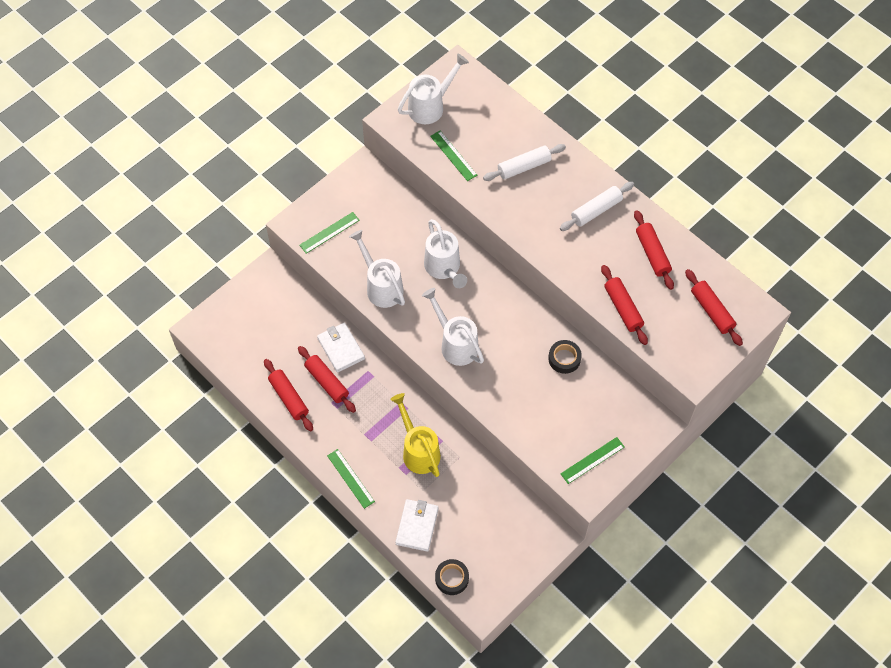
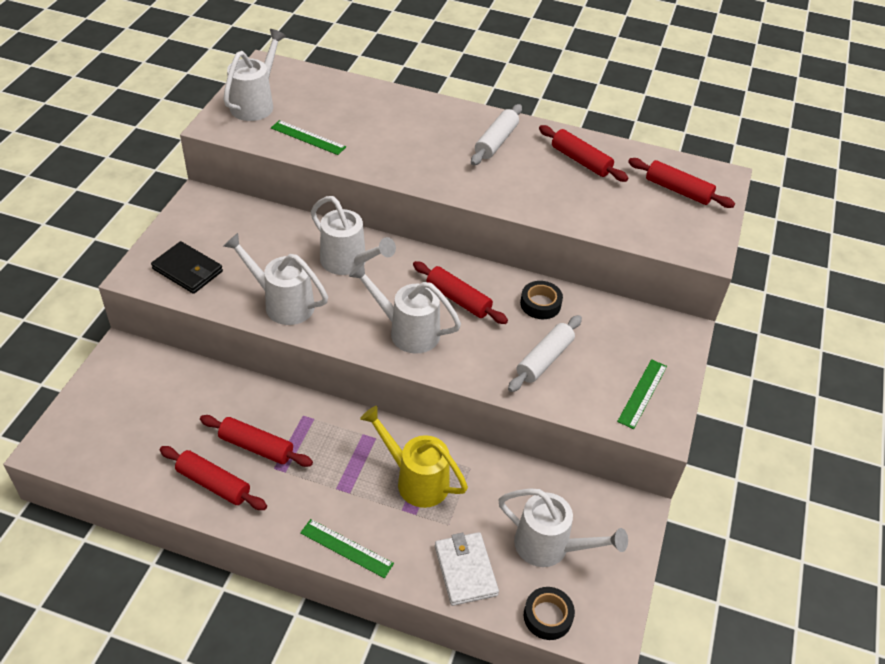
camera: 30 degrees left, 15 degrees down
green ruler [299,212,360,254] -> black wallet [151,241,223,294]
white wallet [317,323,365,373] -> none
white rolling pin [483,144,566,181] -> white rolling pin moved to [508,315,582,392]
red rolling pin [601,265,648,345] -> red rolling pin moved to [413,261,508,324]
none -> white watering can [498,488,628,567]

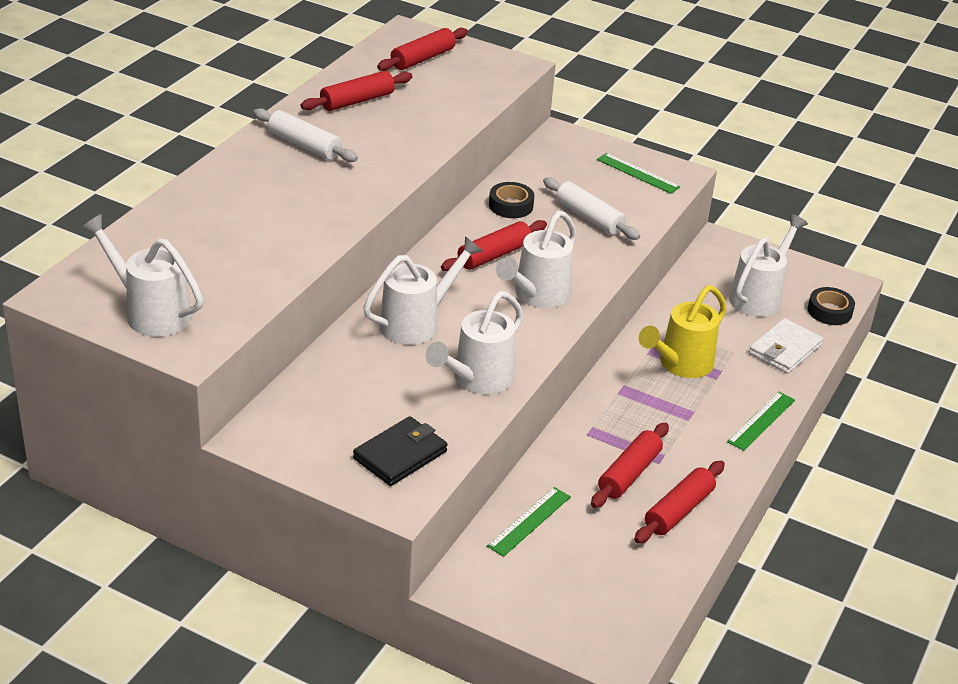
camera: 80 degrees left, 10 degrees down
green ruler [271,120,346,155] -> green ruler moved to [487,487,571,557]
white wallet [435,532,499,606] -> white wallet turned 45 degrees counterclockwise [749,318,823,374]

